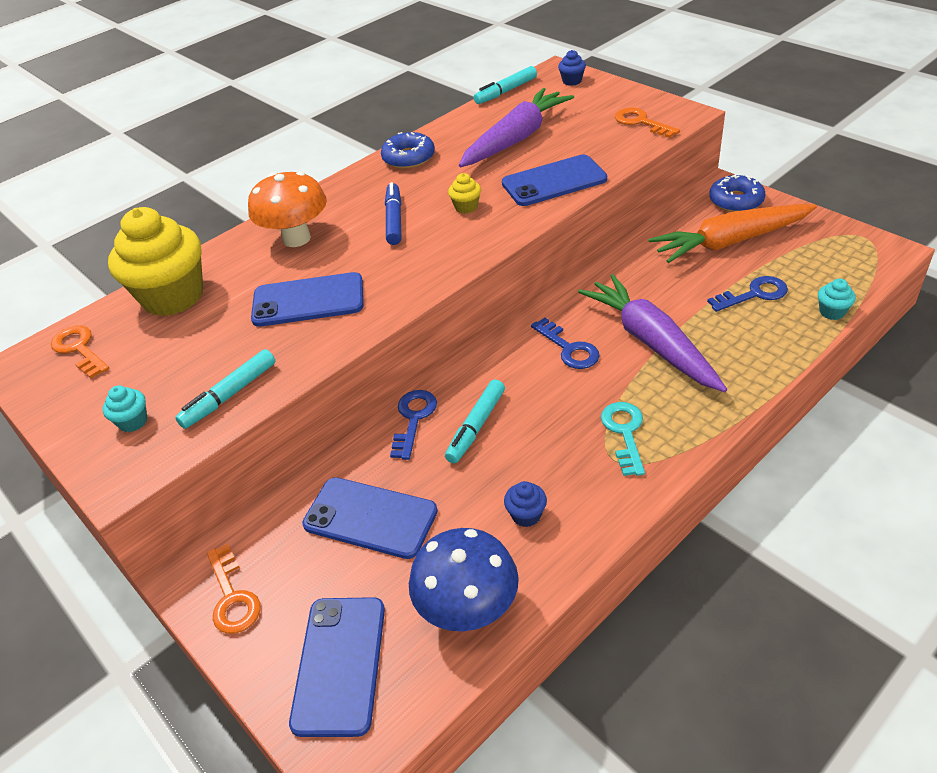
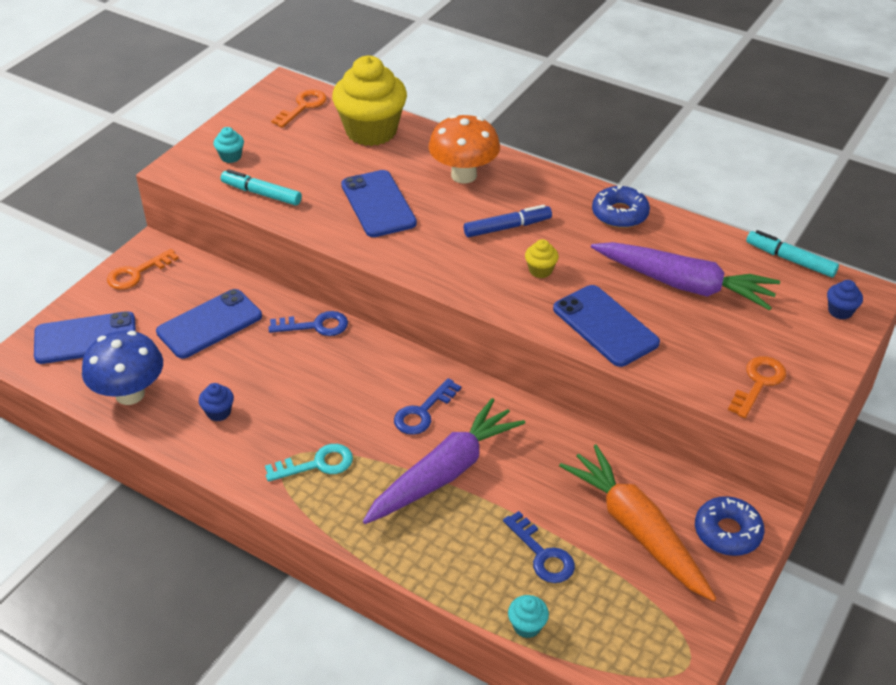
camera: 70 degrees right, 0 degrees up
blue phone [302,477,438,559] -> blue phone turned 45 degrees clockwise [156,289,262,359]
turquoise marker [445,380,505,463] -> none

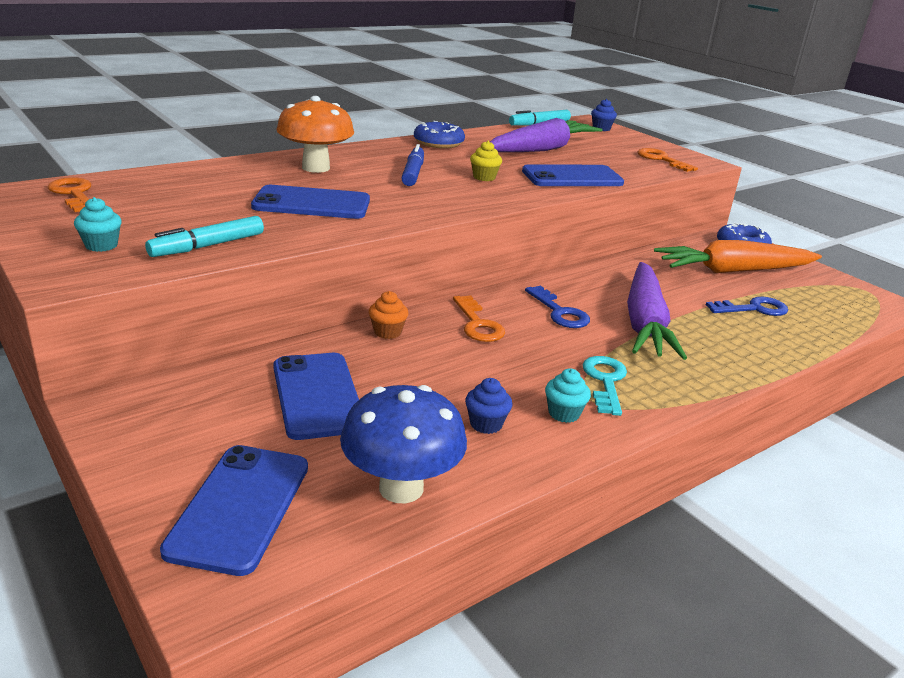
camera: 70 degrees left, 15 degrees down
orange key [107,249,179,290] -> orange key moved to [453,295,505,342]
blue key [269,311,348,336] -> orange cupcake [369,291,408,339]
yellow cupcake [332,56,407,146] -> none
purple carrot [363,398,525,524] -> purple carrot turned 150 degrees counterclockwise [627,262,687,360]
turquoise cupcake [508,595,549,638] -> turquoise cupcake moved to [545,368,591,423]

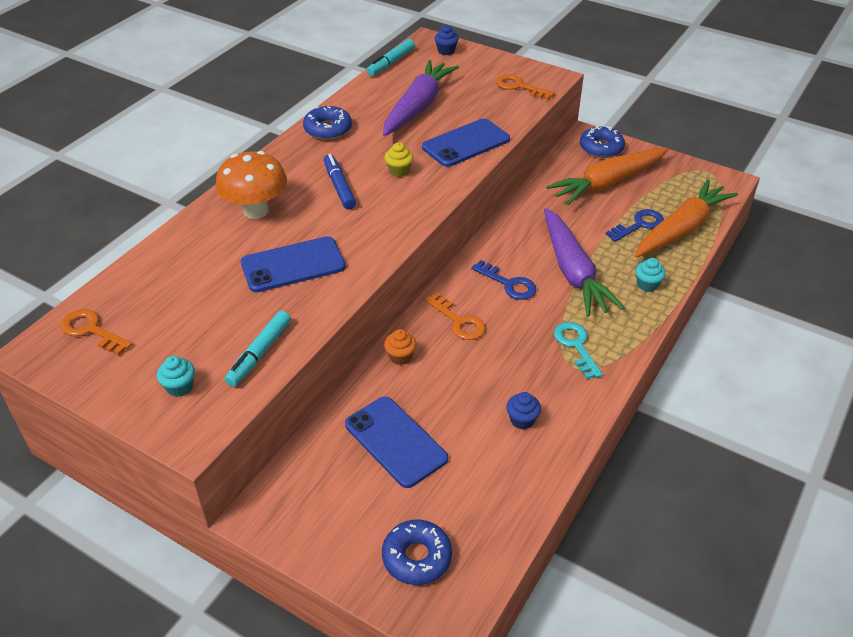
camera: 20 degrees left, 15 degrees up
blue phone [160,445,308,576] -> blue donut [382,520,452,585]
blue mushroom [340,385,467,503] -> none
turquoise cupcake [545,368,591,423] -> turquoise cupcake moved to [635,258,666,292]
none -> orange carrot [635,179,738,258]

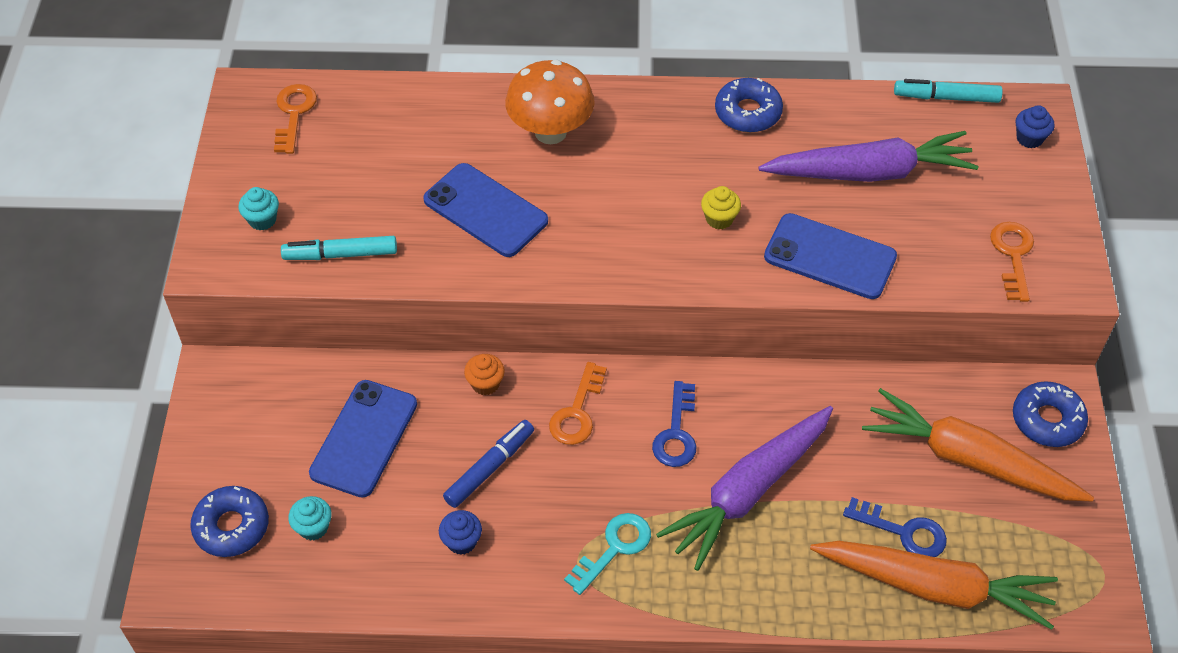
camera: 60 degrees right, 10 degrees up
blue marker [324,154,356,210] -> blue marker moved to [443,420,534,508]
turquoise cupcake [635,258,666,292] -> turquoise cupcake moved to [288,496,332,541]

